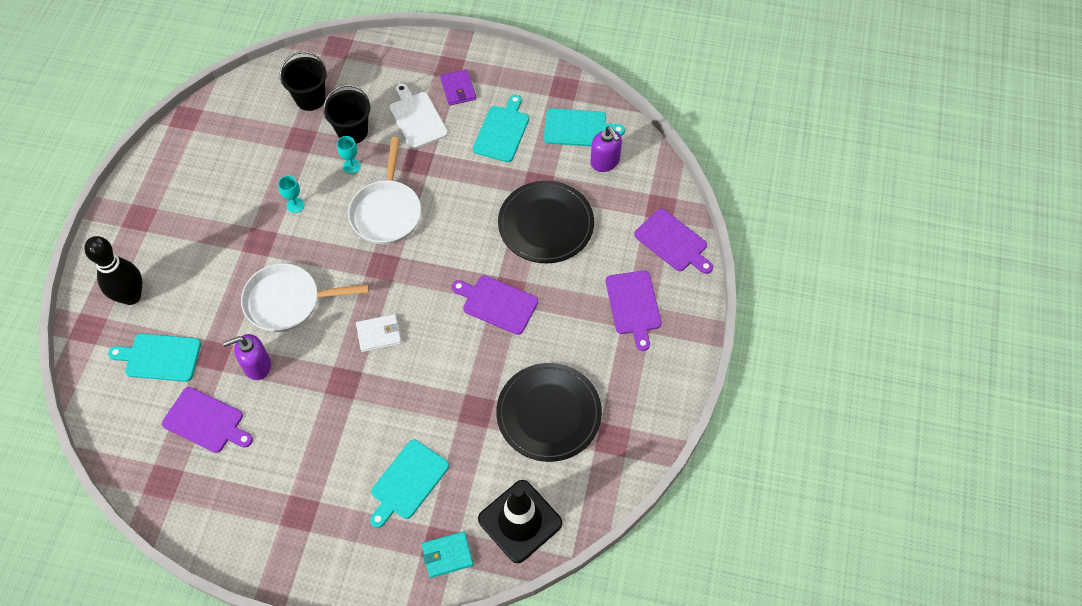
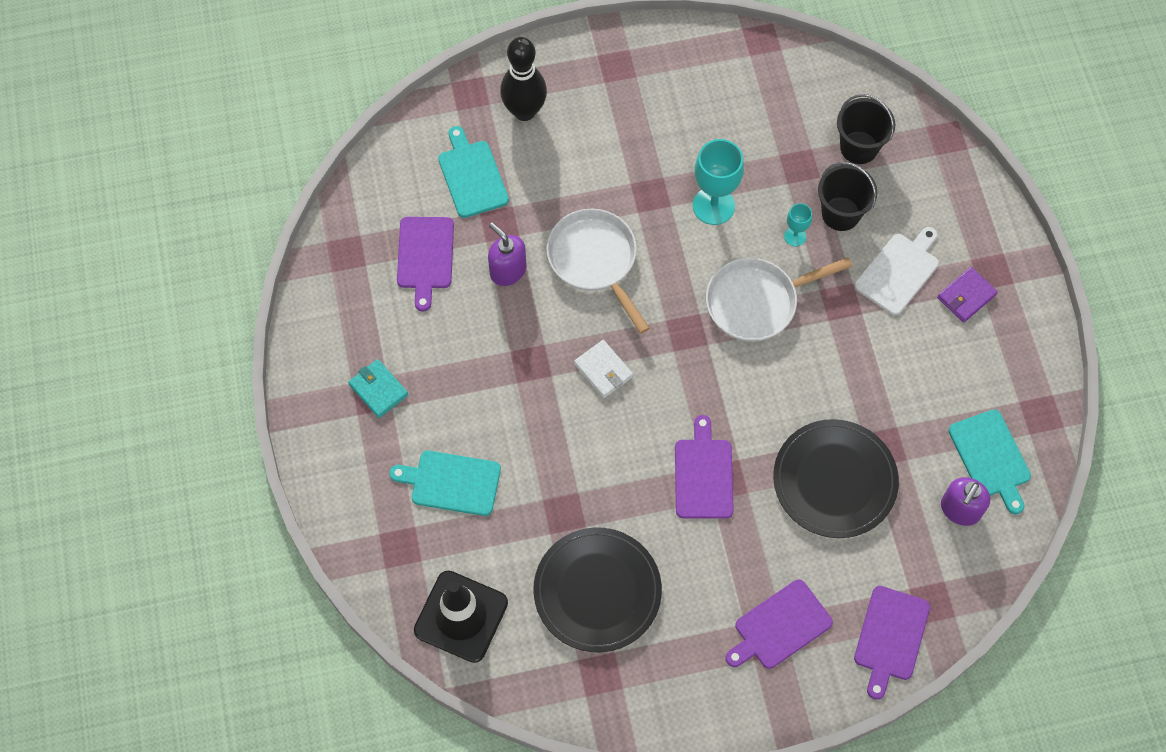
camera: 65 degrees right, 5 degrees up
turquoise goblet [278,176,304,213] -> turquoise goblet [693,139,744,225], size x1.94
turquoise wallet [422,531,473,578] -> turquoise wallet moved to [348,359,408,418]
turquoise cutting board [473,95,529,162] -> none

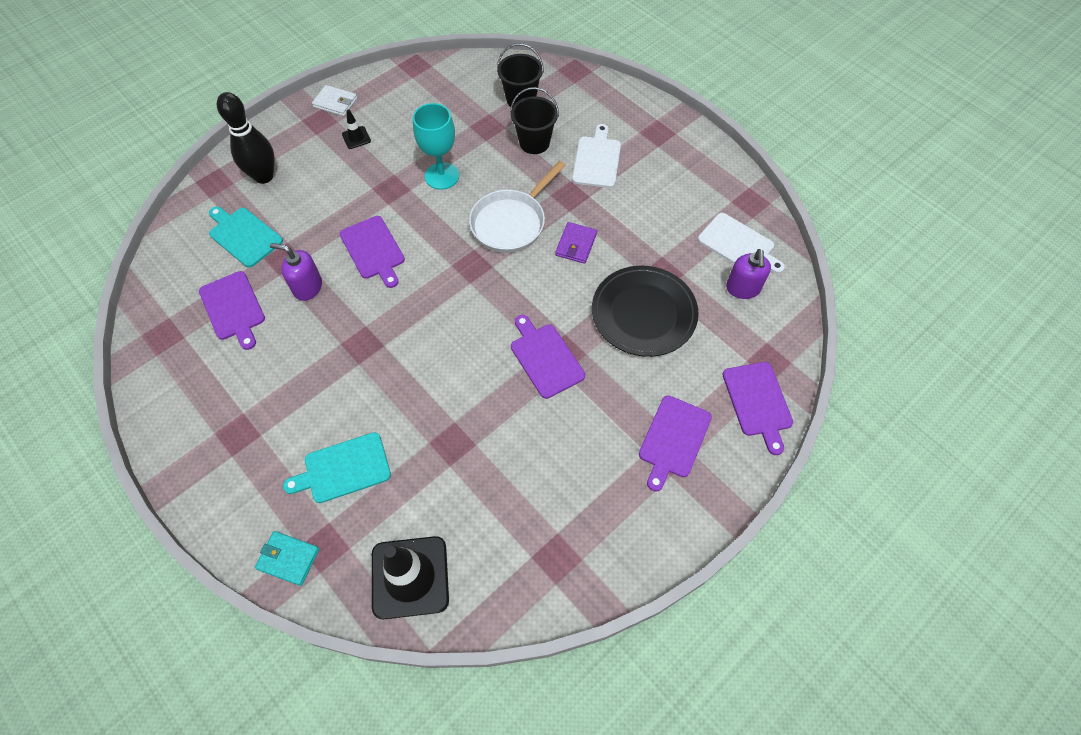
camera: 30 degrees left, 5 degrees down
turquoise wallet [348,359,408,418] -> turquoise wallet moved to [255,531,319,586]
black plate [533,528,662,652] -> none
white pan [546,209,650,334] -> purple cutting board [340,216,405,288]
white wallet [574,340,633,398] -> white wallet moved to [312,85,357,116]
turquoise goblet [784,203,812,246] -> none
purple wallet [937,267,998,323] -> purple wallet moved to [555,222,597,264]
turquoise cutting board [948,410,1031,514] -> white cutting board [698,213,785,274]
none -> black traffic cone [342,109,371,149]

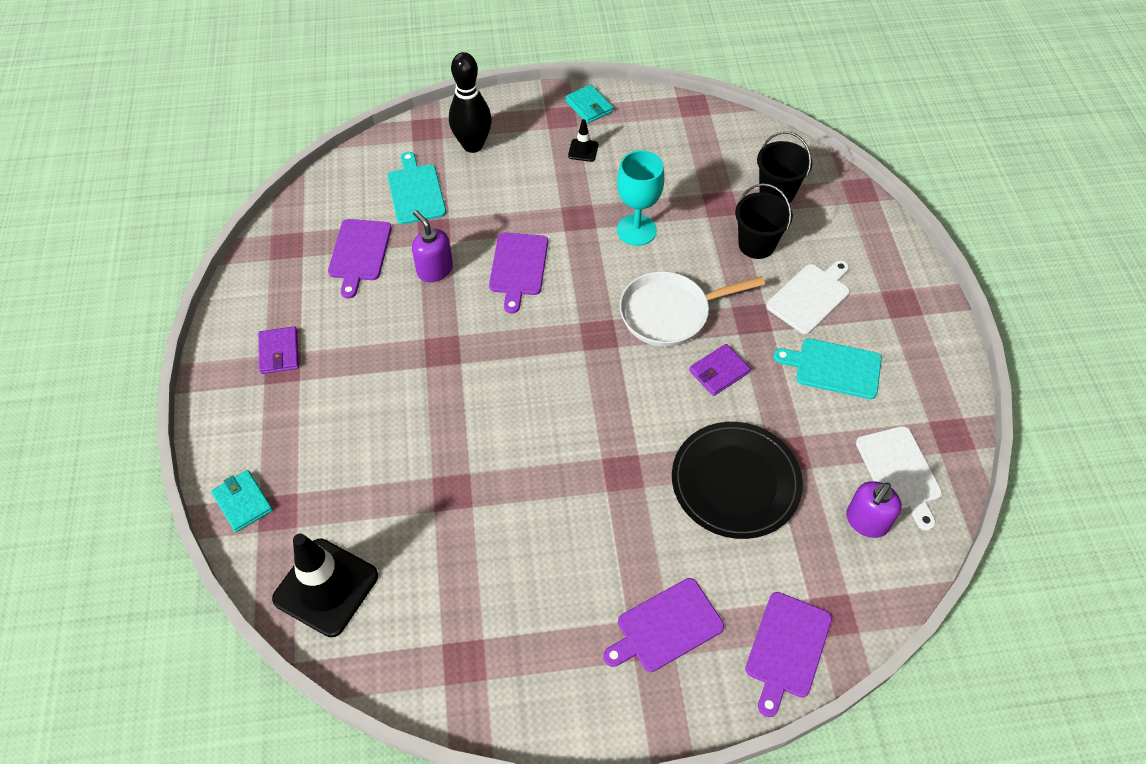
camera: 35 degrees right, 5 degrees down
turquoise cutting board [283,432,391,503] -> turquoise cutting board moved to [773,338,882,399]
white wallet [312,85,357,116] -> turquoise wallet [565,84,613,124]
purple cutting board [511,315,585,399] -> none
none -> purple wallet [258,326,299,374]

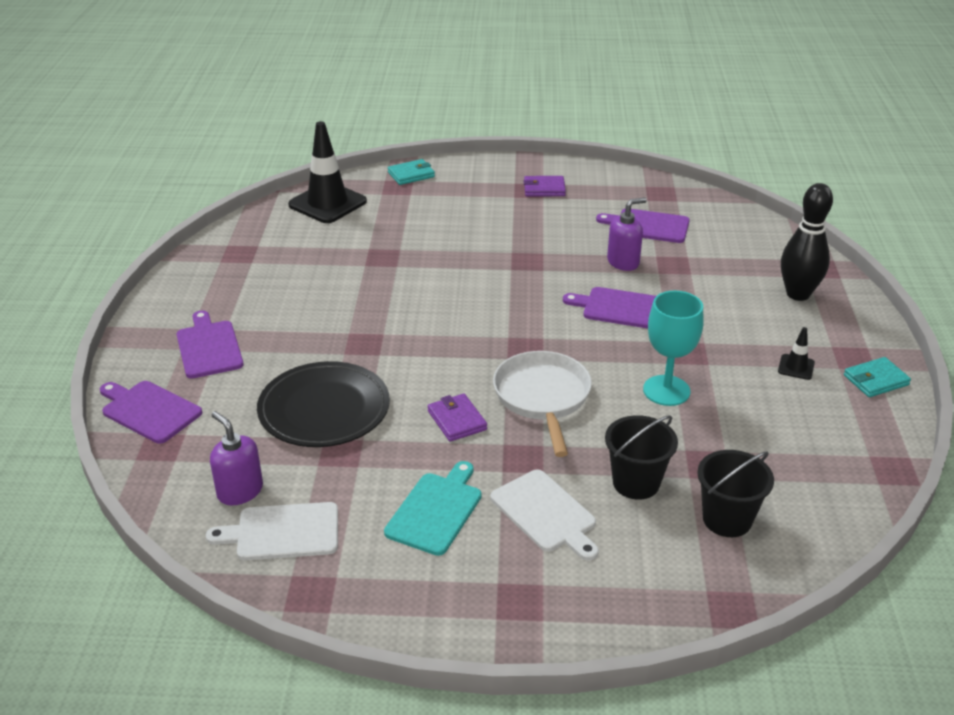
camera: 100 degrees right, 20 degrees down
turquoise cutting board [387,152,446,224] -> none

